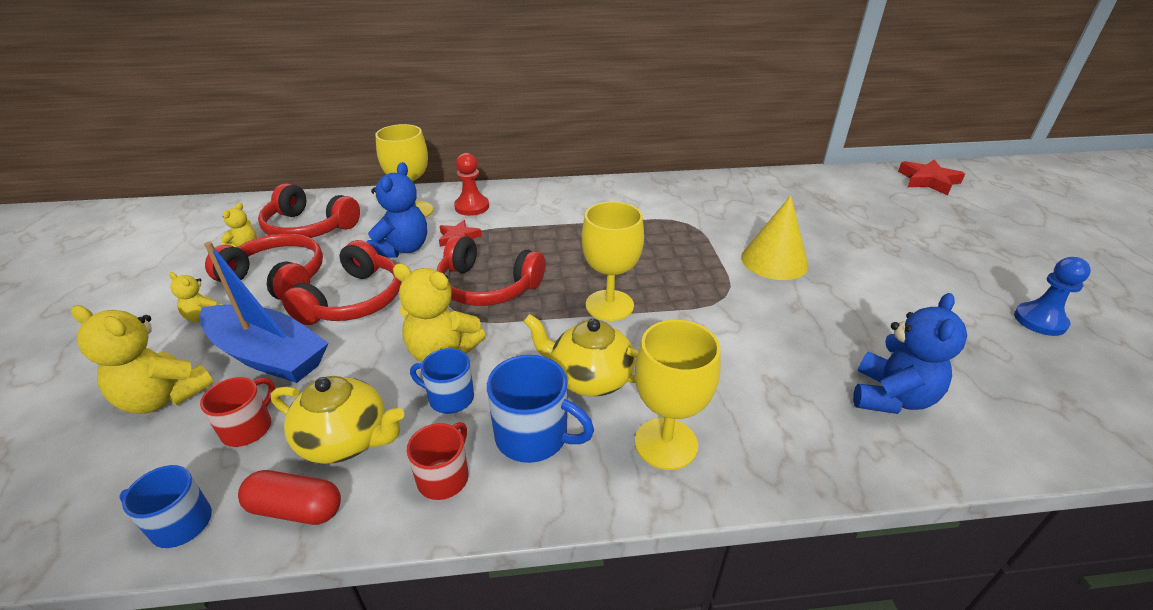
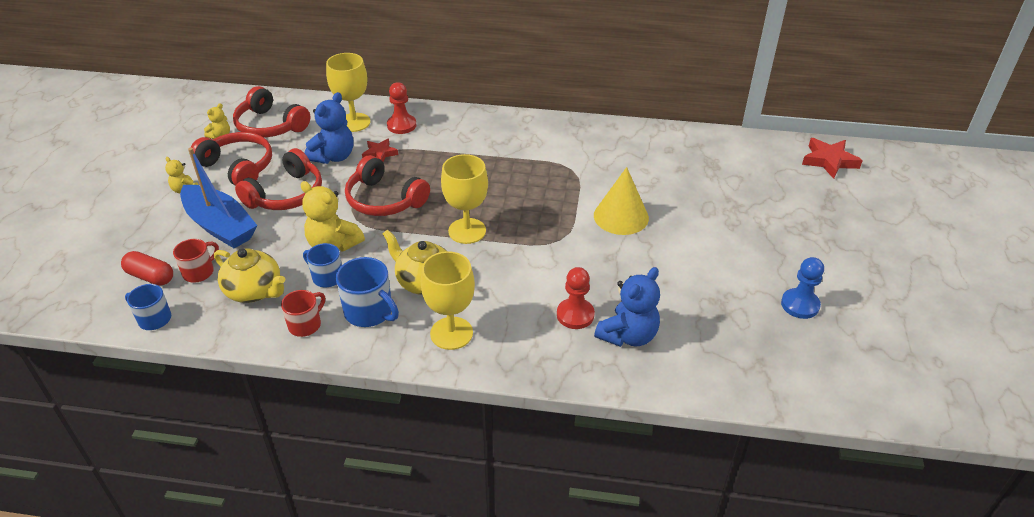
camera: 15 degrees right, 5 degrees up
yellow teddy bear [71,305,214,414] -> none
red capsule [238,470,341,525] -> red capsule moved to [121,251,173,286]
none -> red pawn [557,267,595,329]

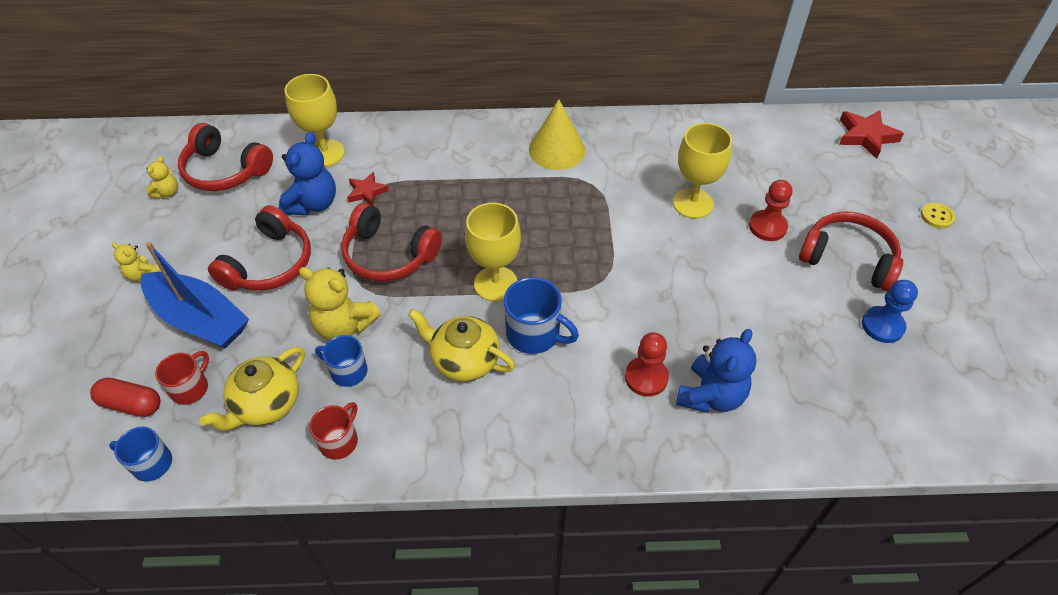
camera: 10 degrees left, 10 degrees up
red headphones [191,132,272,186] -> red headphones moved to [799,211,903,291]
yellow teapot [214,248,285,303] -> yellow teapot turned 105 degrees clockwise [200,347,305,431]
blue mug [336,257,399,327] -> blue mug moved to [504,277,579,354]
red pawn [387,82,416,134] -> red pawn moved to [749,180,792,241]
yellow goblet [421,251,475,350] -> yellow goblet moved to [673,123,732,219]
yellow cone [594,167,649,235] -> yellow cone moved to [529,99,586,170]
none -> yellow button [921,203,955,228]

